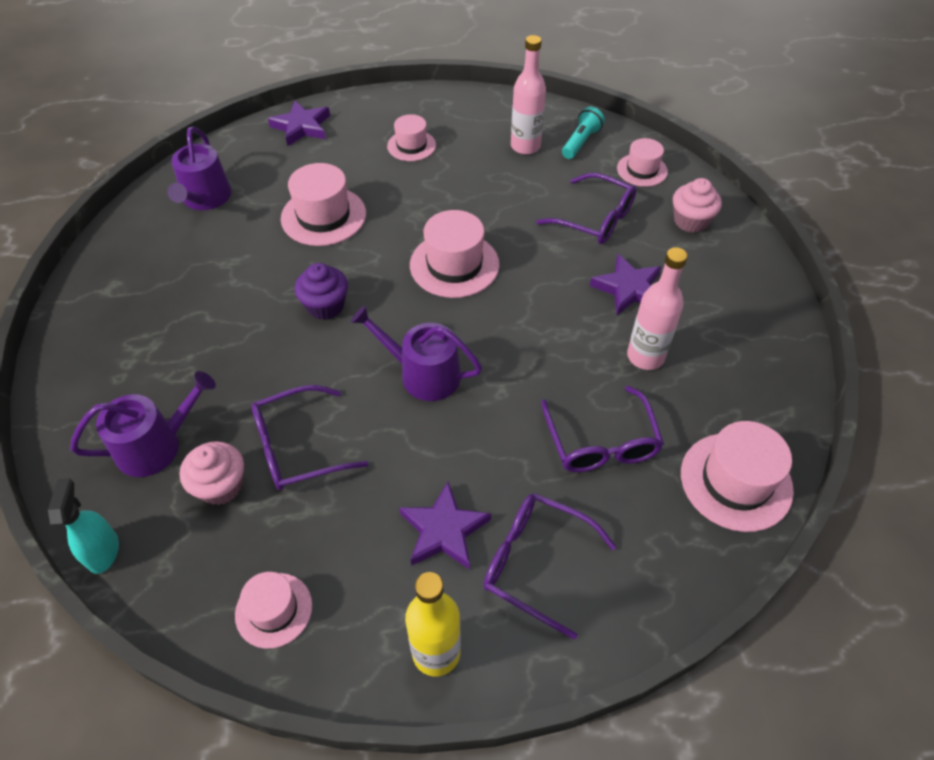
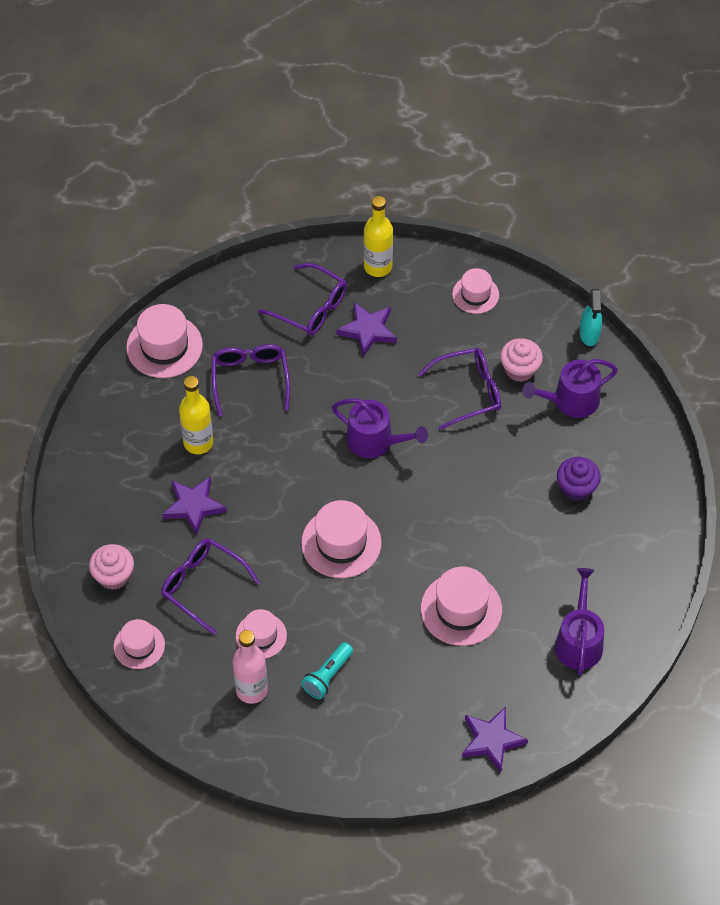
camera: 175 degrees left, 5 degrees up
purple cupcake [295,263,348,320] -> purple cupcake moved to [557,457,601,501]
pink hat [387,114,436,161] -> pink hat moved to [236,609,287,659]
turquoise flashlight [562,107,605,159] -> turquoise flashlight moved to [301,642,353,699]
pink bottle [627,247,688,370] -> yellow bottle [179,376,213,454]

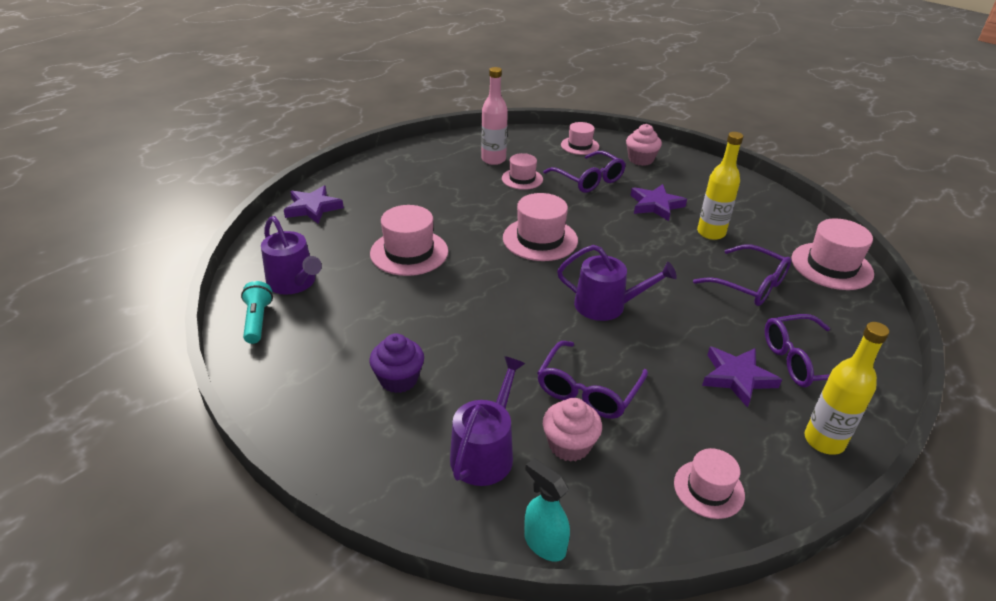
camera: 135 degrees right, 20 degrees down
purple glasses [161,539,260,635] -> purple glasses turned 60 degrees clockwise [543,151,626,193]
turquoise flashlight [301,642,353,699] -> turquoise flashlight moved to [241,281,273,344]
purple watering can [332,398,428,458] -> purple watering can turned 150 degrees counterclockwise [557,245,677,321]

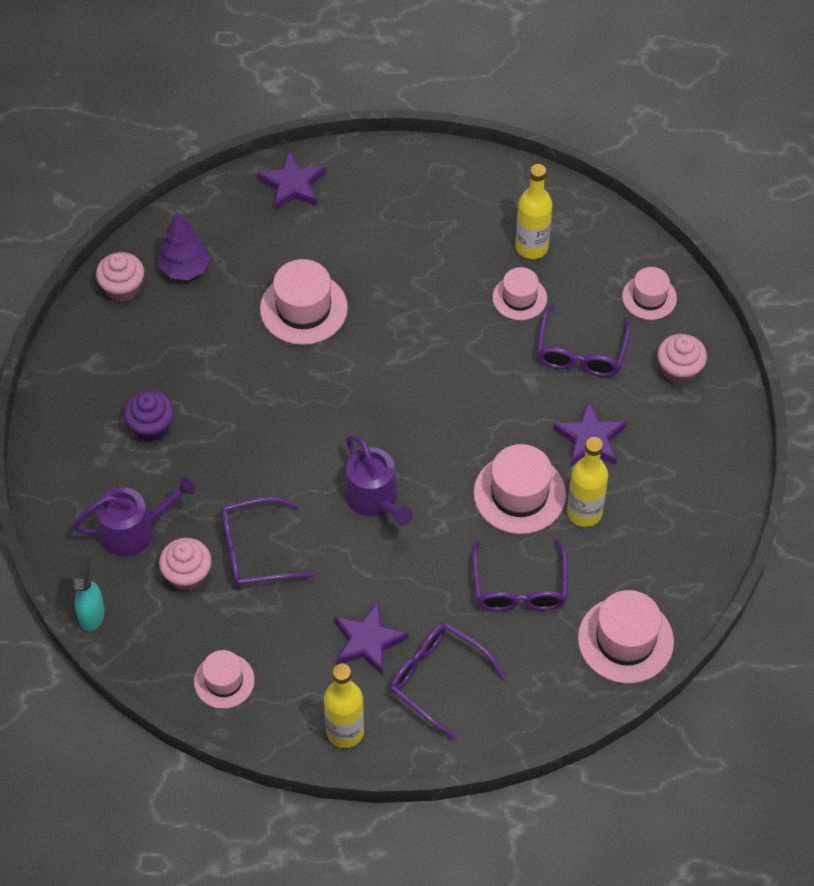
camera: 50 degrees right, 20 degrees up
turquoise flashlight [241,281,273,344] -> pink cupcake [96,252,144,302]
purple watering can [261,216,322,295] -> purple tree [158,212,211,280]
pink bottle [481,67,508,165] -> yellow bottle [515,164,552,259]
pink hat [503,193,578,261] -> pink hat moved to [474,444,566,534]

